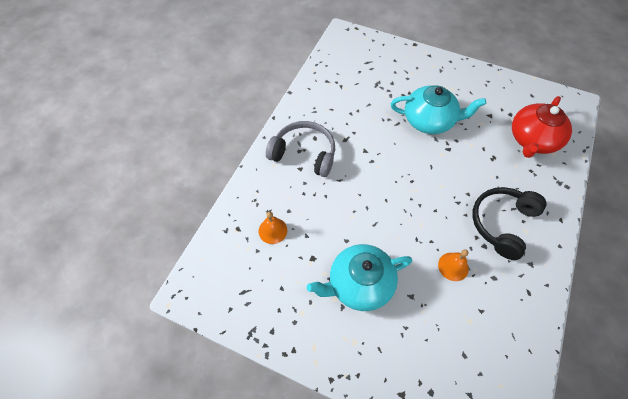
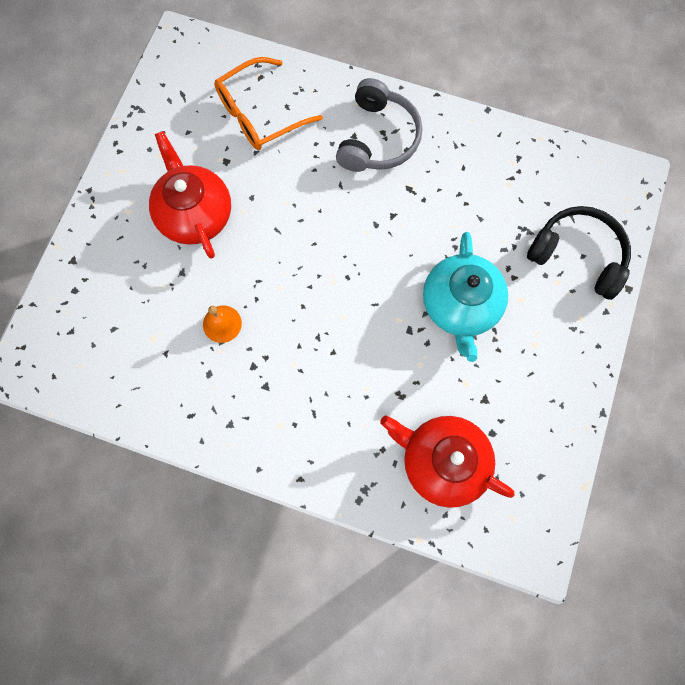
camera: 85 degrees right, 15 degrees up
orange bell [259,212,287,244] -> orange glasses [214,57,323,150]
turquoise teapot [307,244,412,311] -> red teapot [149,131,231,259]
black headphones [472,187,547,260] -> black headphones moved to [527,206,631,300]

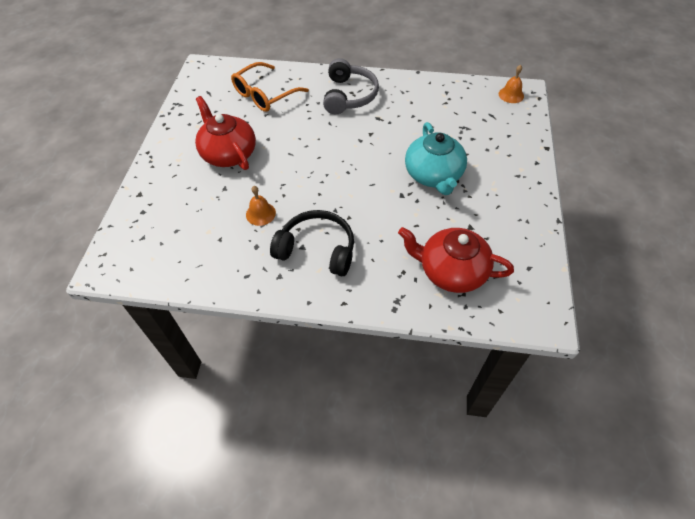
camera: 10 degrees left, 20 degrees down
black headphones [527,206,631,300] -> black headphones moved to [270,210,354,276]
none -> orange bell [499,65,524,103]

